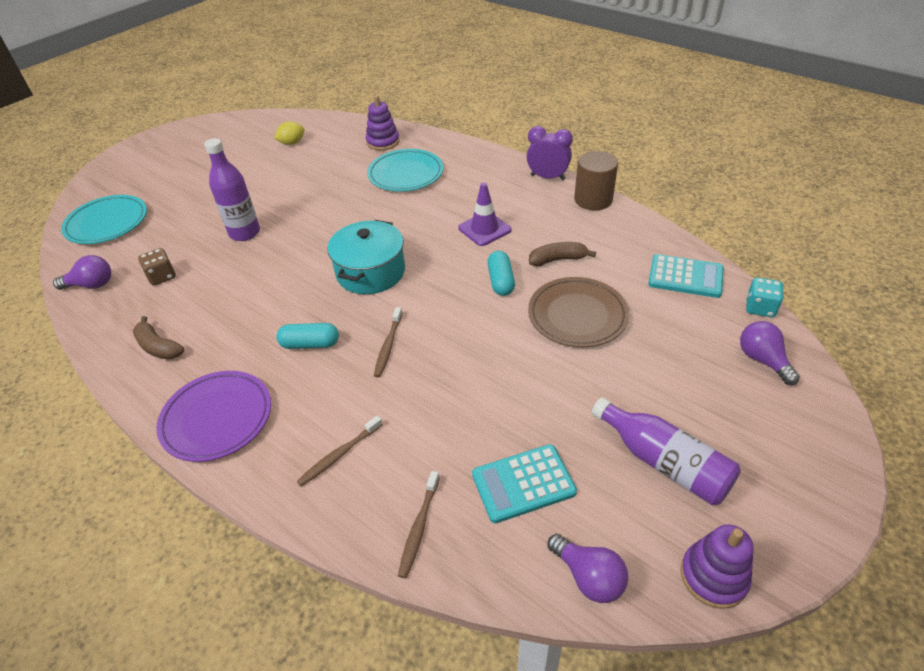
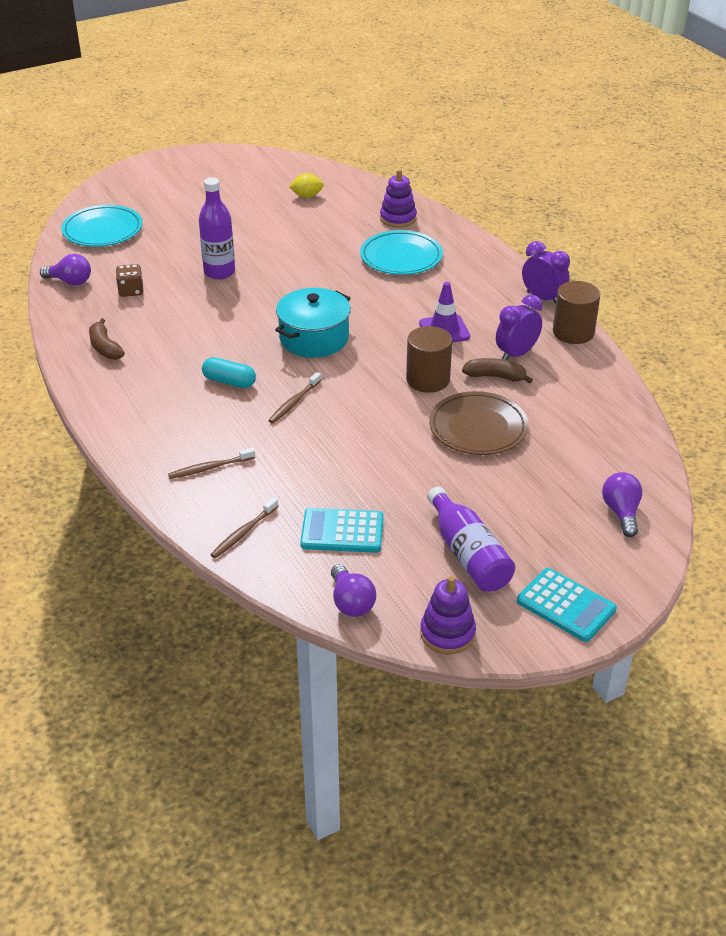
camera: 20 degrees right, 5 degrees down
purple plate [156,371,271,462] -> none
turquoise capsule [487,251,515,296] -> brown cylinder [406,326,452,393]
turquoise calculator [648,254,724,298] -> turquoise calculator moved to [517,568,617,642]
turquoise dice [746,277,783,317] -> none
none -> purple clock [496,295,542,360]

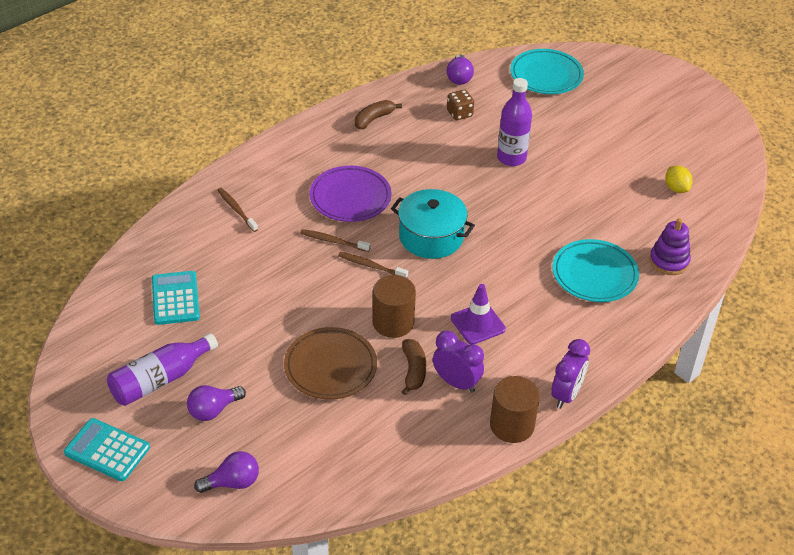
camera: 75 degrees right, 5 degrees up
turquoise capsule [202,357,256,388] -> purple plate [310,166,392,222]
brown toothbrush [210,497,278,558] -> brown toothbrush moved to [338,252,408,278]
purple light bulb [331,564,376,617] -> purple light bulb moved to [187,385,246,421]
purple stacking toy [420,576,476,654] -> none
turquoise calculator [517,568,617,642] -> turquoise calculator turned 90 degrees clockwise [64,418,150,481]

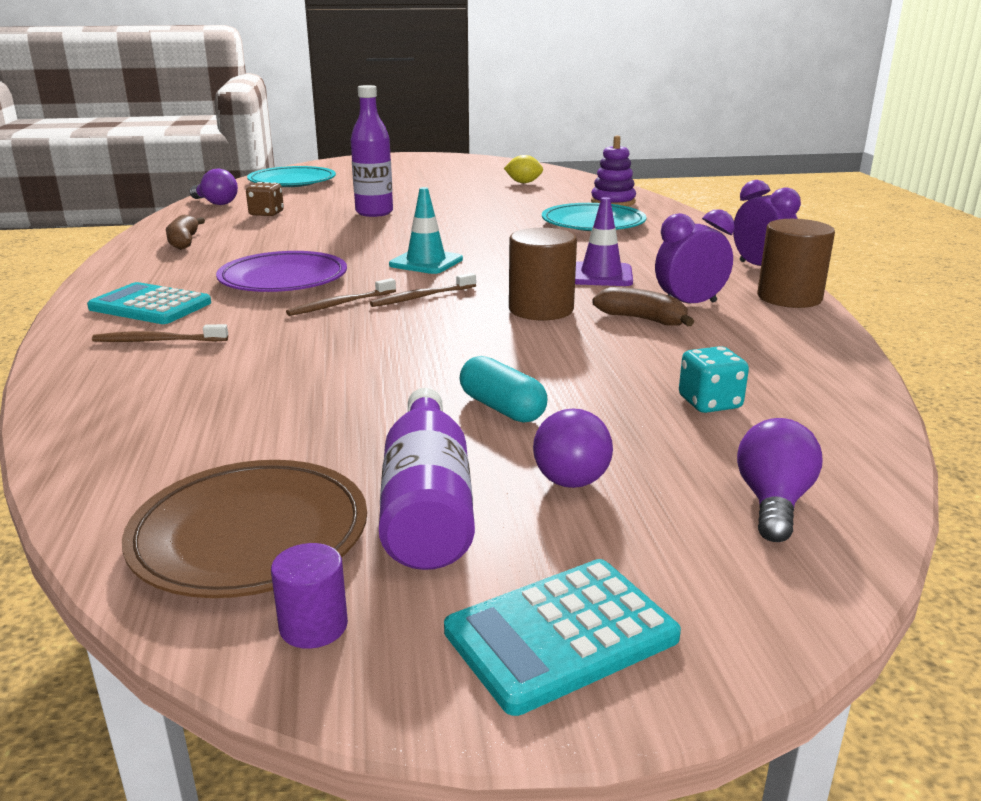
camera: 55 degrees left, 20 degrees down
turquoise calculator [152,271,200,325] -> turquoise calculator moved to [87,282,211,324]
brown plate [284,327,377,399] -> brown plate moved to [122,460,367,598]
turquoise pot [391,189,475,259] -> turquoise traffic cone [389,187,463,274]
none -> purple cylinder [271,543,348,649]
none -> turquoise capsule [460,356,548,423]
none -> turquoise dice [679,346,749,413]

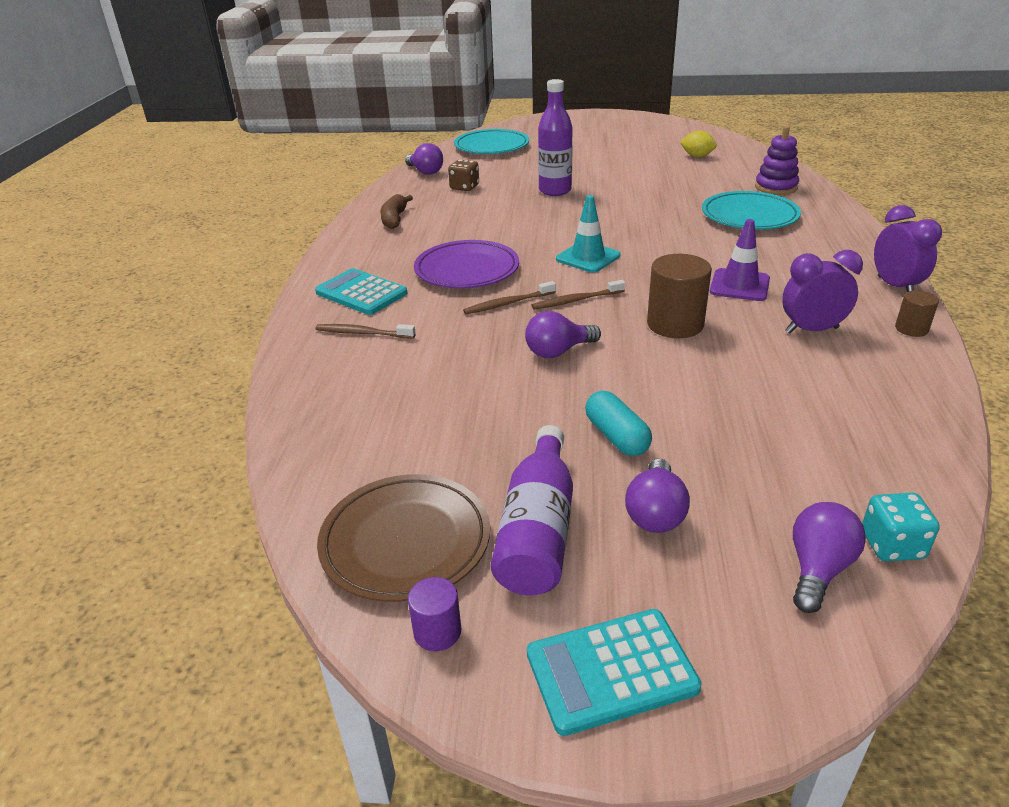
camera: 15 degrees right, 10 degrees up
brown banana [592,287,694,326] -> none
turquoise dice [679,346,749,413] -> turquoise dice moved to [862,493,940,561]
brown cylinder [757,219,835,308] -> brown cylinder [895,290,939,337], size x0.53
none -> purple light bulb [525,311,601,358]

